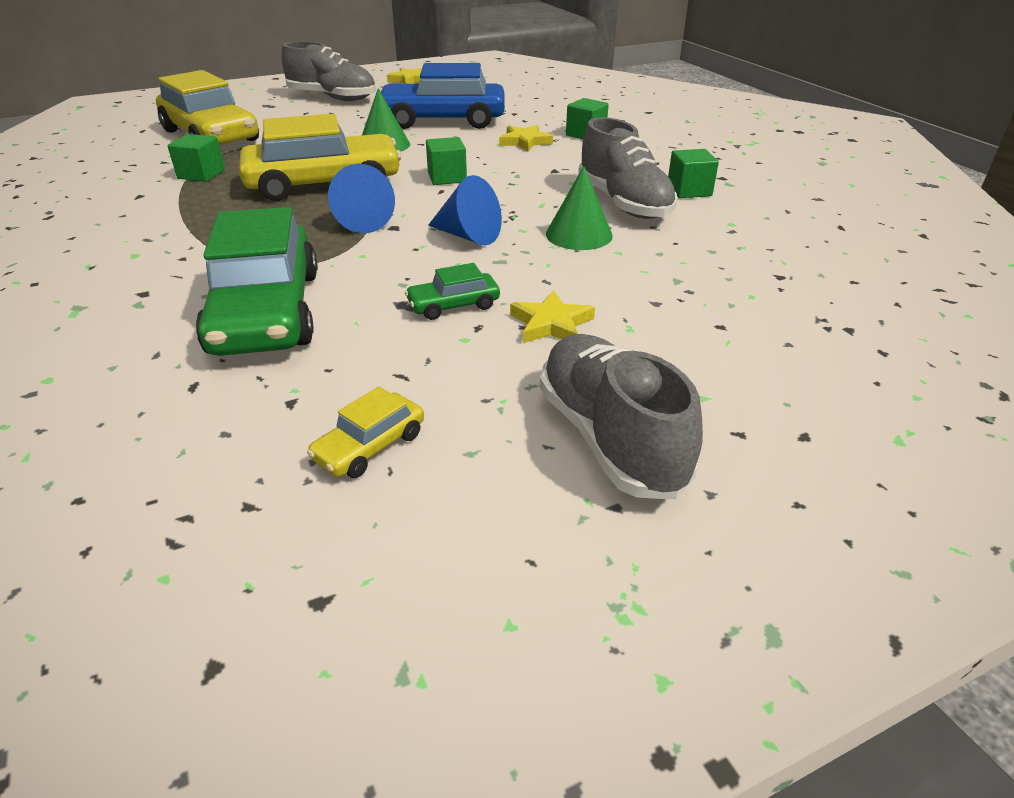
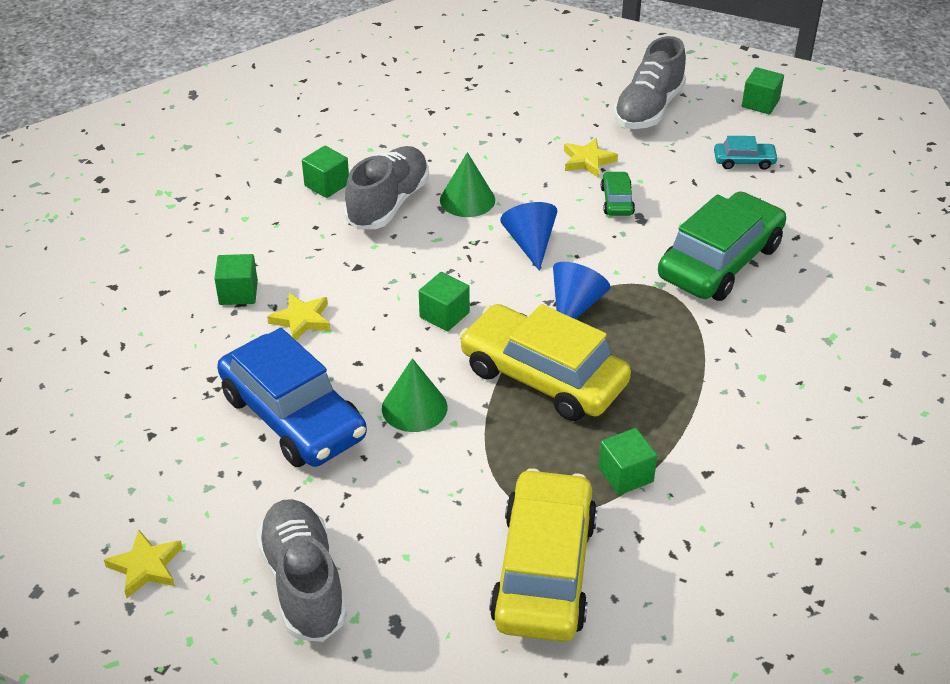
camera: 130 degrees left, 5 degrees up
yellow car [307,386,424,478] -> turquoise car [714,136,779,170]
green car [405,263,500,320] -> green car turned 120 degrees counterclockwise [601,171,635,216]
none -> green cube [742,67,784,114]

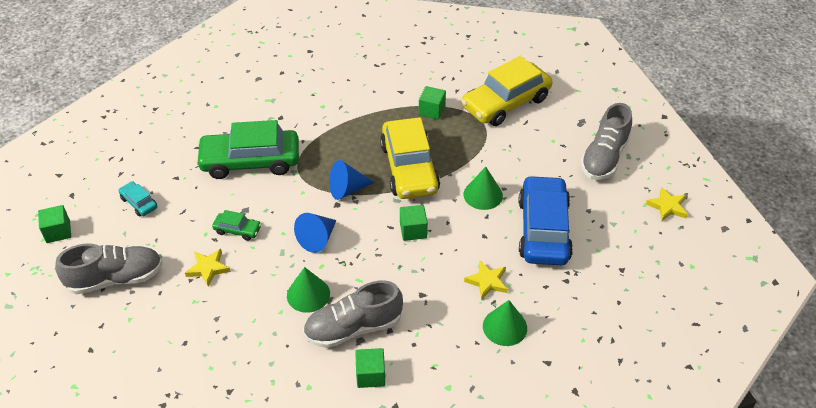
camera: 135 degrees left, 5 degrees up
green cube [214,254,258,305] -> green cone [483,300,527,346]
green car [601,171,635,216] -> green car turned 120 degrees counterclockwise [212,210,261,241]

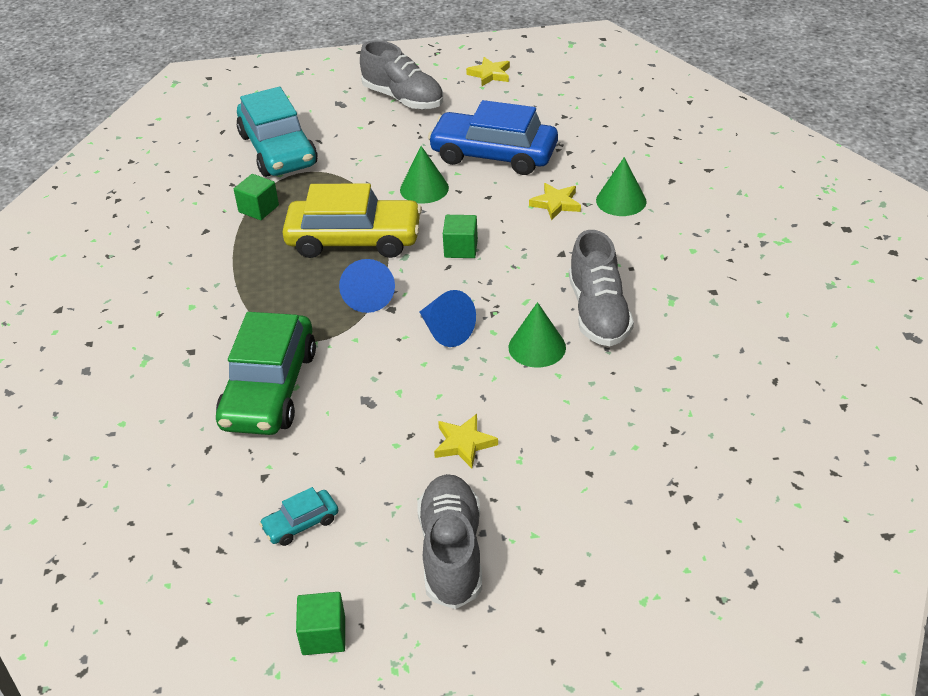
camera: 75 degrees left, 5 degrees down
green car [212,210,261,241] -> none
green cube [355,348,385,388] -> none
yellow car [461,56,553,126] -> turquoise car [236,87,318,177]

